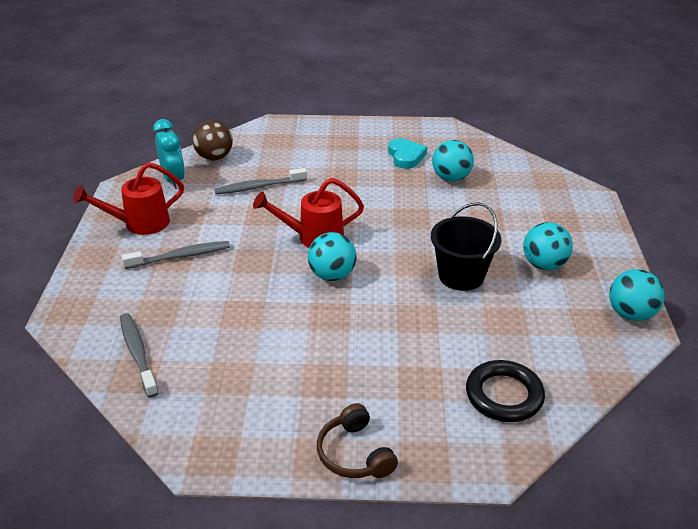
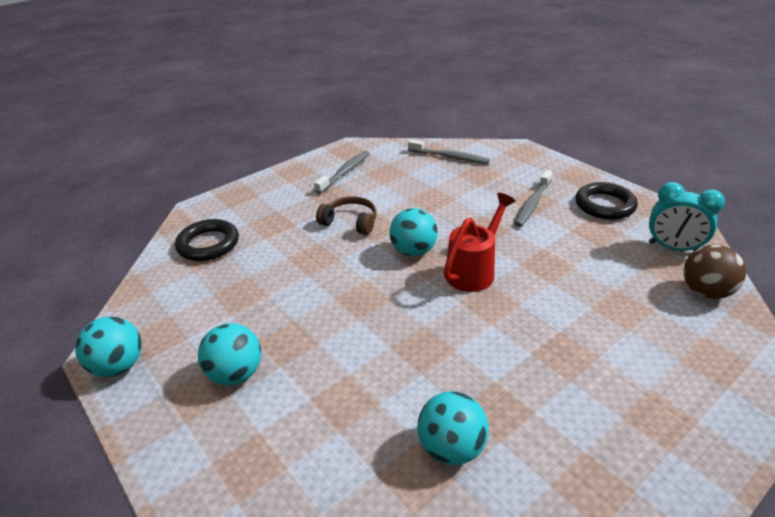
camera: 140 degrees right, 0 degrees up
red watering can [73,162,184,235] -> black ring [576,182,638,220]
grey toothbrush [214,168,307,194] -> grey toothbrush moved to [314,151,370,194]
brown headphones [317,403,398,478] -> brown headphones moved to [316,196,377,235]
turquoise heart [388,138,427,169] -> none
black bucket [431,202,501,291] -> none

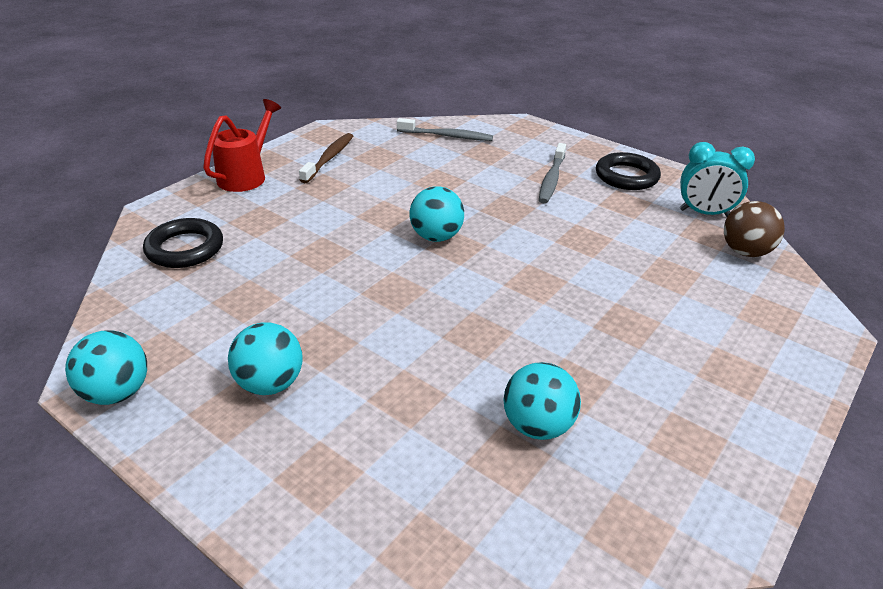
camera: 15 degrees left, 0 degrees up
grey toothbrush [314,151,370,194] -> brown toothbrush [299,133,353,183]
brown headphones [316,196,377,235] -> none
red watering can [444,193,516,292] -> red watering can moved to [203,99,281,192]

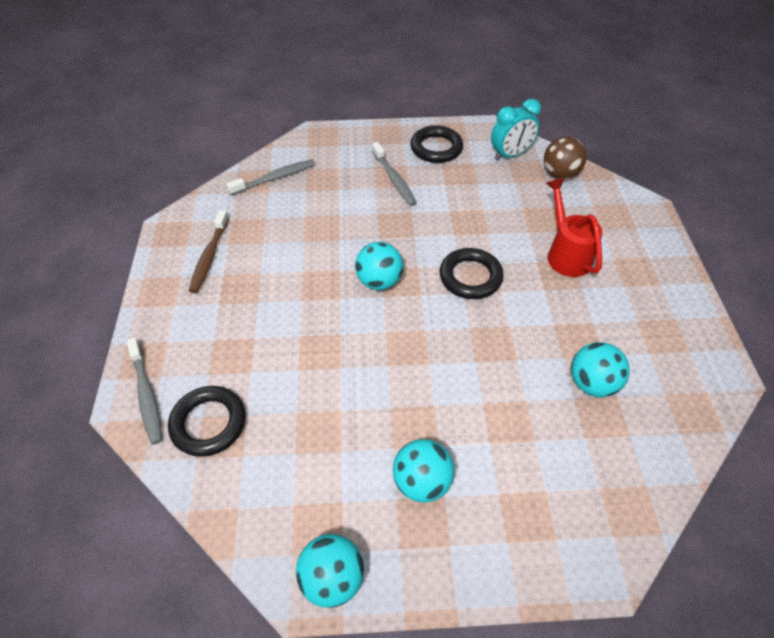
camera: 40 degrees left, 15 degrees up
red watering can [203,99,281,192] -> red watering can moved to [546,178,603,277]
brown toothbrush [299,133,353,183] -> brown toothbrush turned 150 degrees counterclockwise [189,210,229,293]
none -> grey toothbrush [127,338,162,445]
none -> black ring [440,248,504,299]

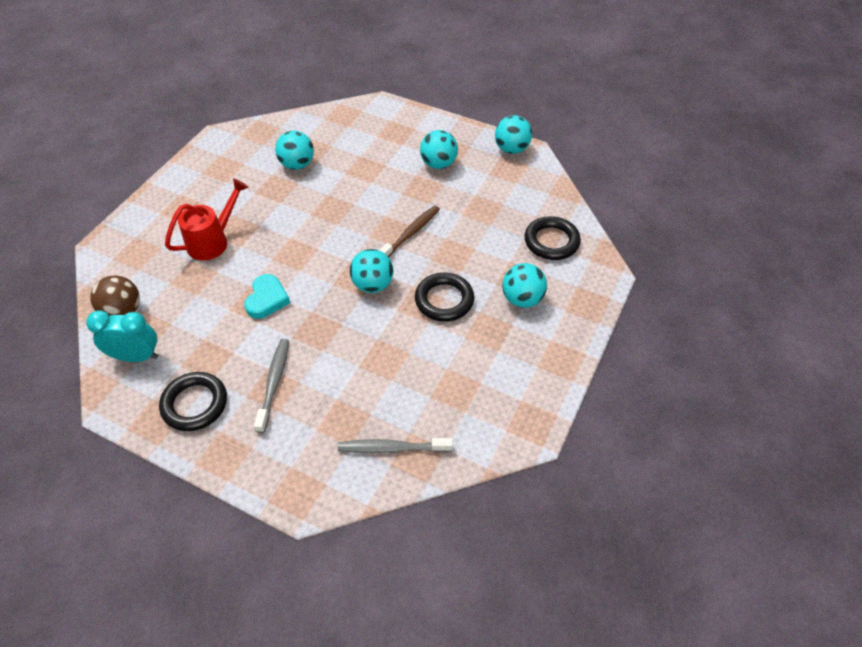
camera: 150 degrees left, 0 degrees up
grey toothbrush [127,338,162,445] -> none
brown toothbrush [189,210,229,293] -> brown toothbrush moved to [379,205,440,257]
black ring [440,248,504,299] -> black ring moved to [415,272,474,322]
red watering can [546,178,603,277] -> red watering can turned 150 degrees counterclockwise [165,178,249,260]
none -> turquoise heart [244,274,290,319]
none -> turquoise ball [502,263,547,308]

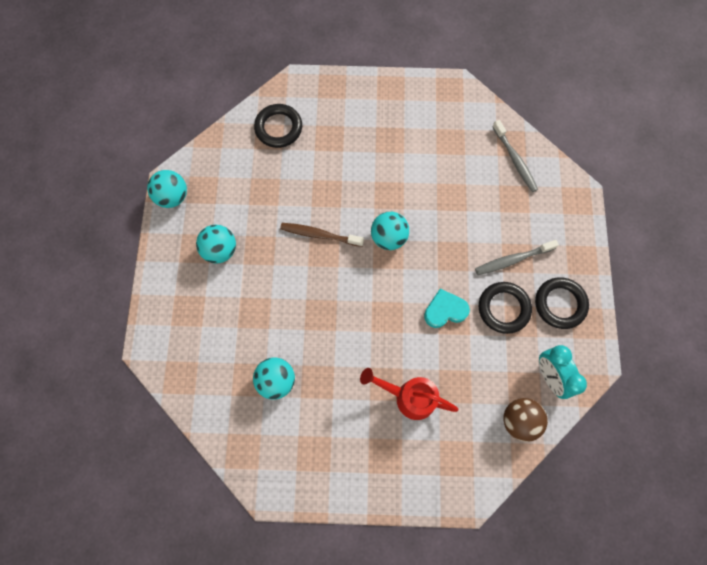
camera: 115 degrees left, 20 degrees up
black ring [415,272,474,322] -> black ring moved to [479,282,532,334]
turquoise ball [502,263,547,308] -> none

